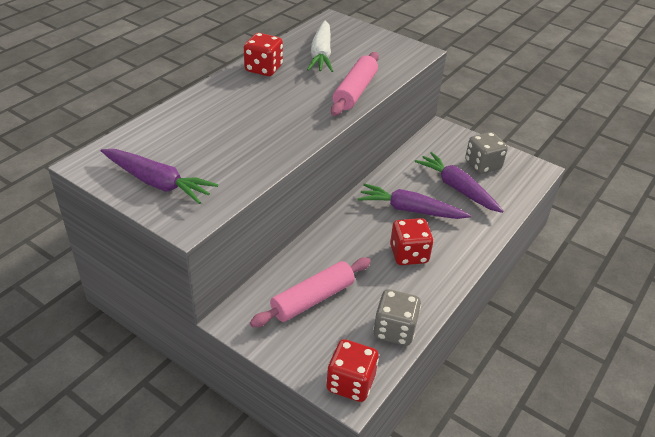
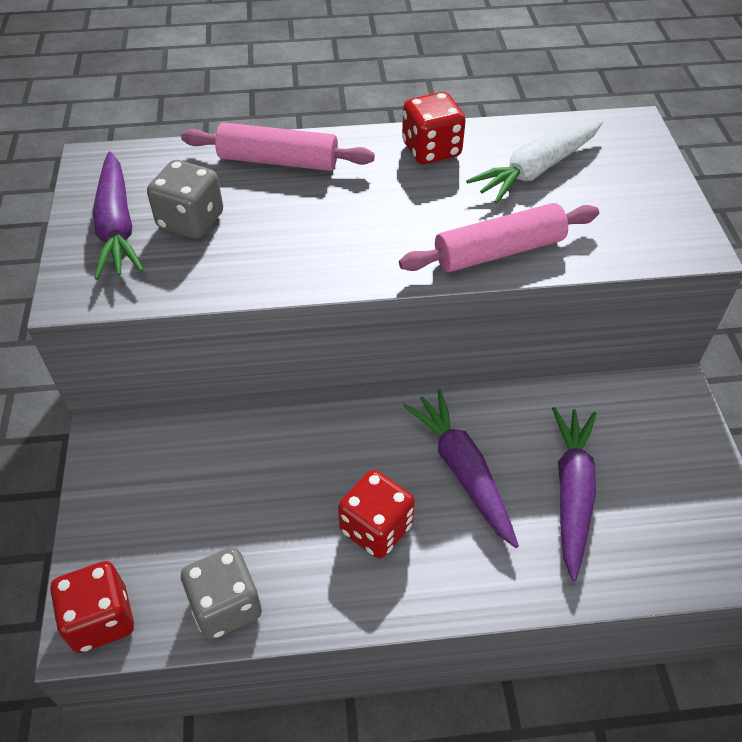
camera: 50 degrees right, 10 degrees up
pink rolling pin [250,258,371,327] -> pink rolling pin moved to [181,122,375,171]
grey dice [465,132,508,174] -> grey dice moved to [147,160,223,239]

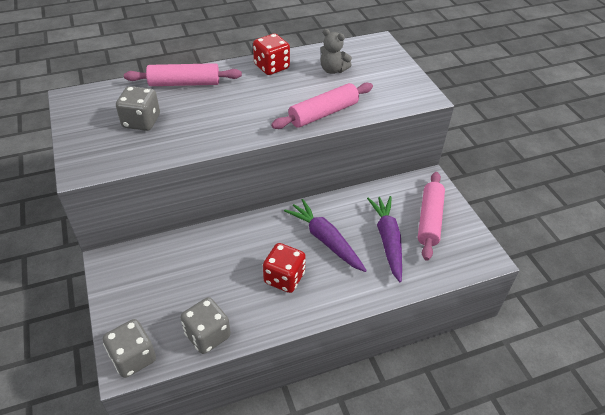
camera: 15 degrees left, 5 degrees down
red dice [50,561,134,653] -> grey dice [103,319,156,378]
purple carrot [93,152,144,280] -> none
white carrot [466,120,603,204] -> grey teddy bear [320,29,352,74]
none -> pink rolling pin [418,172,445,261]

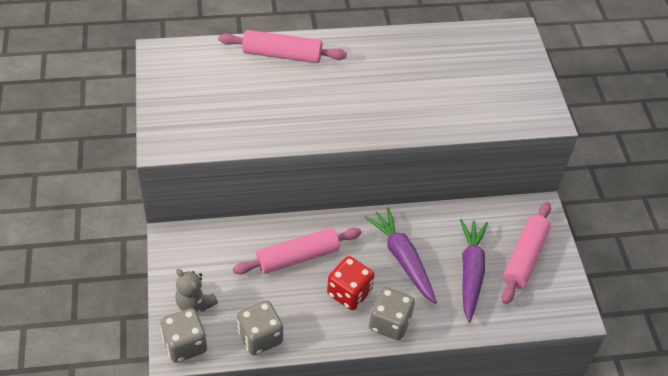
camera: 10 degrees right, 5 degrees up
grey dice [116,86,160,131] -> grey dice moved to [369,287,415,340]
red dice [253,34,290,75] -> none
pink rolling pin [271,83,373,129] -> pink rolling pin moved to [233,228,362,274]
grey teddy bear [320,29,352,74] -> grey teddy bear moved to [175,269,218,312]

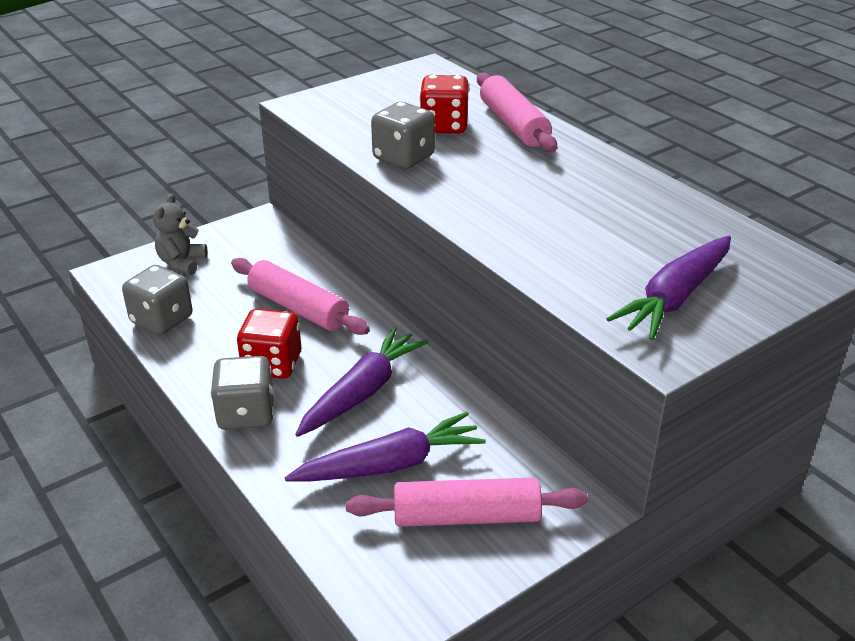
camera: 65 degrees right, 15 degrees down
grey dice [160,308,207,363] -> grey dice moved to [371,102,435,169]
none -> red dice [419,75,469,134]
none -> purple carrot [606,236,731,340]

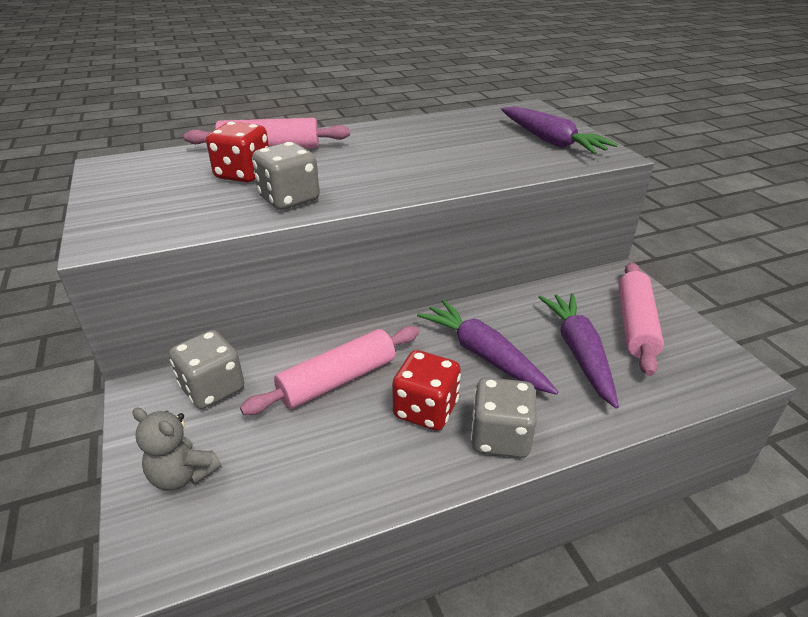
camera: 75 degrees left, 0 degrees up
grey dice [122,265,193,335] -> grey dice moved to [169,330,244,409]

